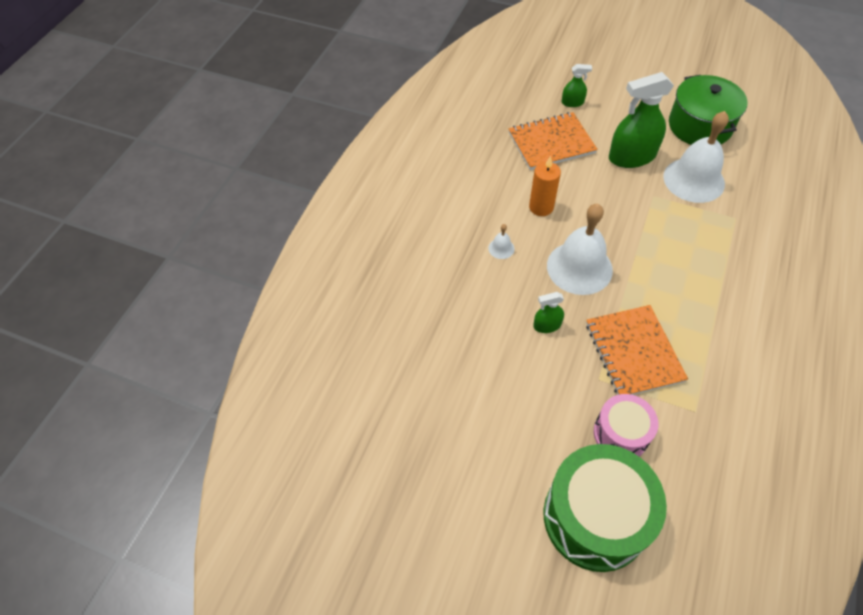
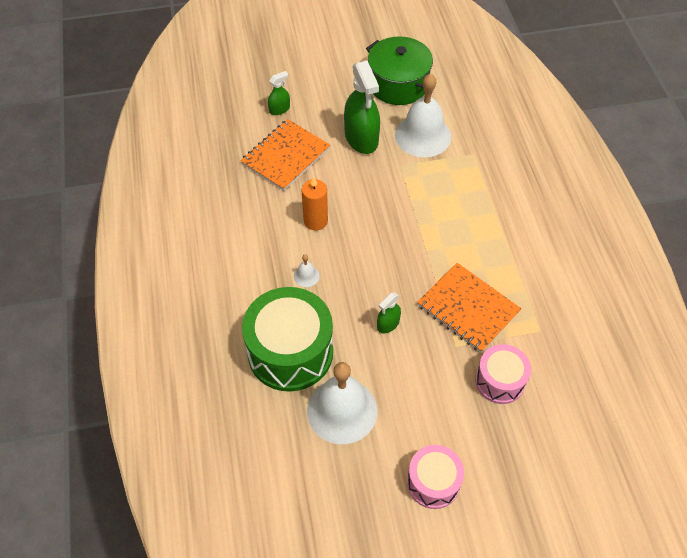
camera: 35 degrees left, 0 degrees up
green drum [543,444,667,572] -> green drum moved to [242,287,333,392]
white bell [547,204,613,295] -> white bell moved to [307,362,377,444]
green spray bottle [609,72,674,168] -> green spray bottle turned 60 degrees counterclockwise [344,61,380,154]
none -> pink drum [407,445,464,509]

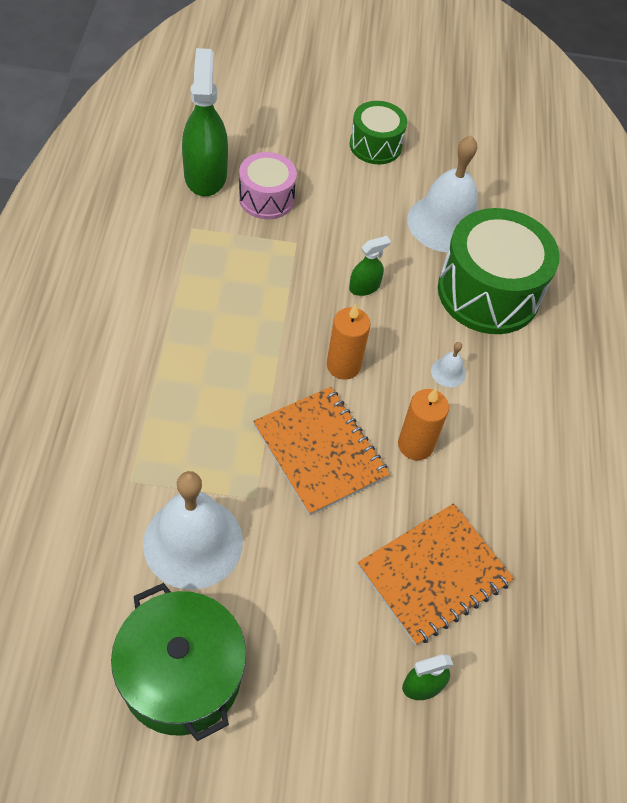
camera: 170 degrees left, 0 degrees up
green spray bottle [344,61,380,154] -> green spray bottle moved to [182,48,228,196]
pink drum [407,445,464,509] -> green drum [350,101,407,164]
orange notebook [417,263,521,353] -> orange notebook moved to [253,387,390,516]
none -> orange candle [327,304,371,380]

